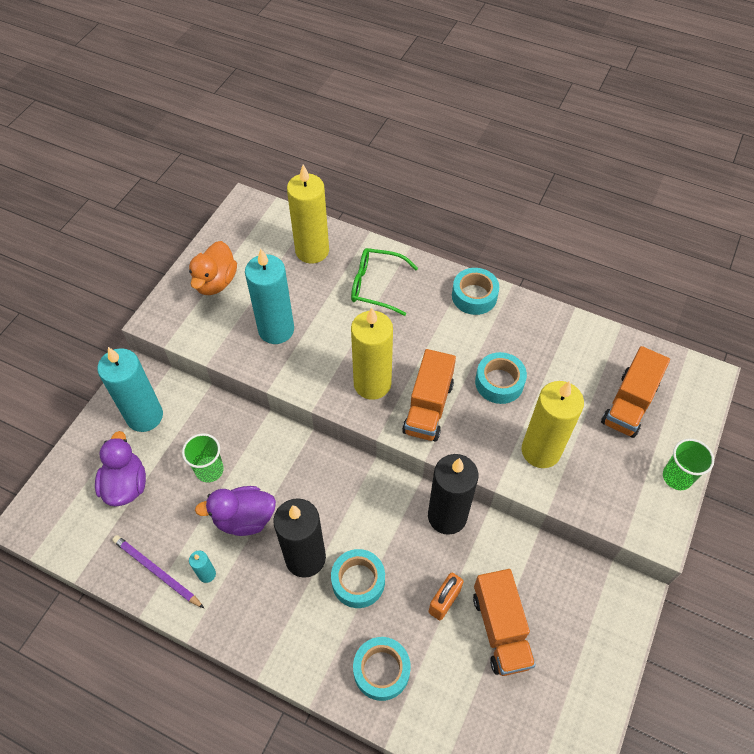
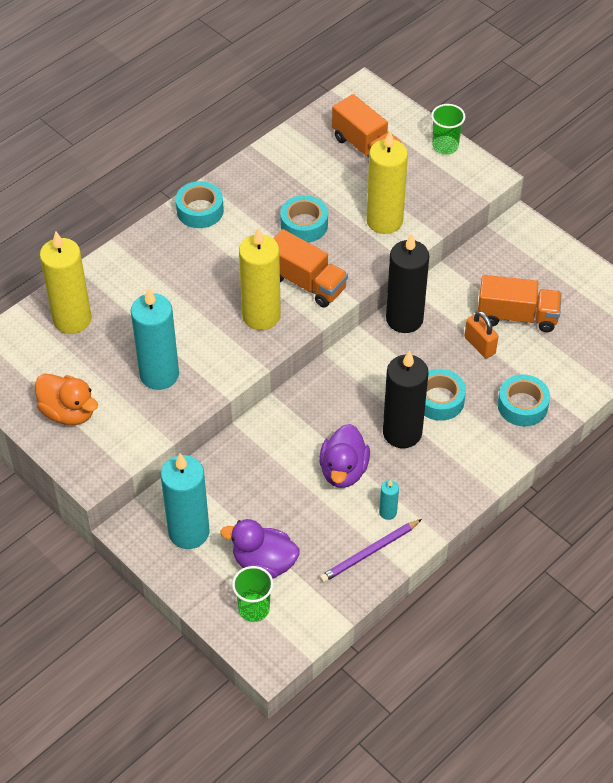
camera: 70 degrees left, 5 degrees down
green cup [182,433,224,483] -> green cup moved to [232,566,274,622]
green glasses [351,248,418,316] -> none

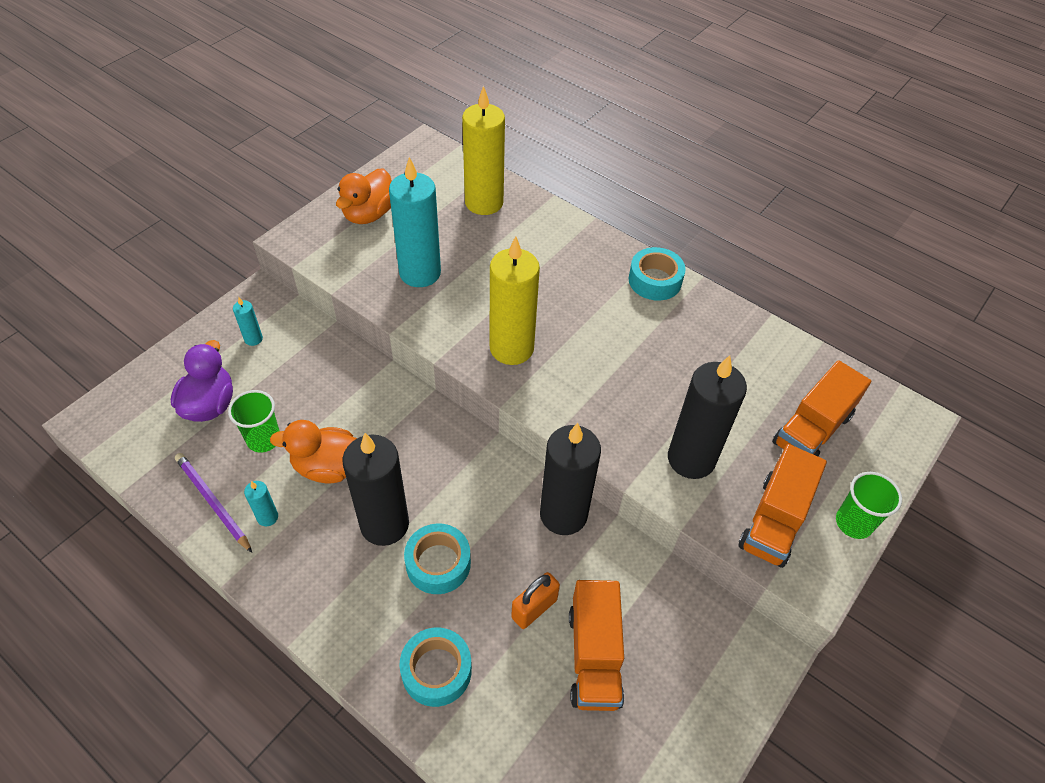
camera: 80 degrees right, 0 degrees up
turquoise candle [161,453,210,549] -> turquoise candle [233,298,263,346], size x0.43
green cup [232,566,274,622] -> green cup moved to [228,390,280,453]
orange truck [273,229,348,308] -> orange truck moved to [738,444,827,568]
turquoise tape [280,195,328,243] -> none
purple duck [319,424,370,488] -> orange duck [270,420,357,483]
yellow candle [366,131,408,234] -> black candle [668,355,747,479]

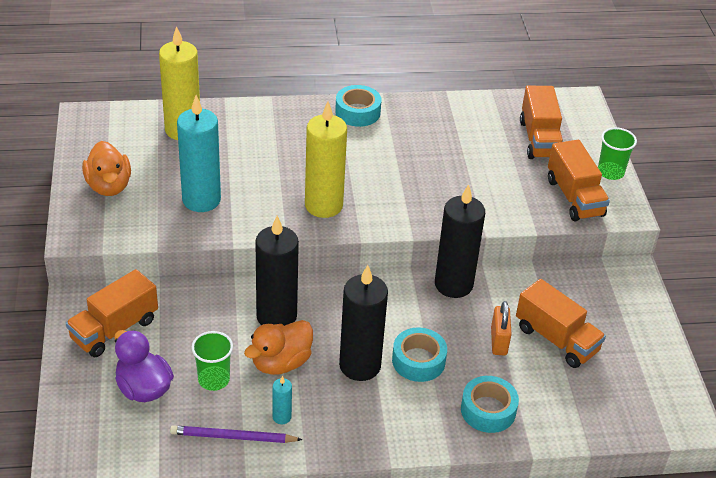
camera: 45 degrees left, 10 degrees down
turquoise candle [233,298,263,346] -> orange truck [66,269,158,357]
black candle [668,355,747,479] -> black candle moved to [255,215,299,326]

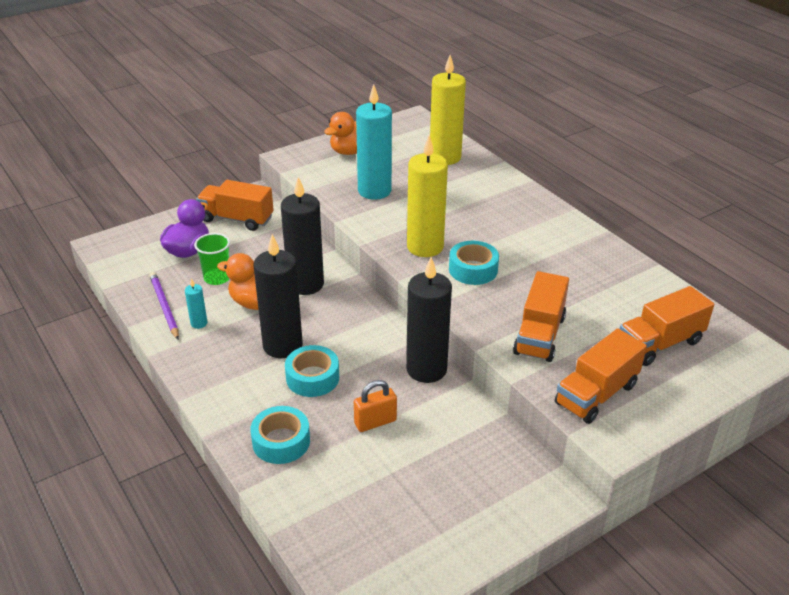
camera: 65 degrees right, 5 degrees down
turquoise tape [335,85,381,127] -> turquoise tape moved to [449,241,499,285]
orange truck [516,279,606,368] -> orange truck moved to [513,271,569,362]
green cup [598,128,637,180] -> none

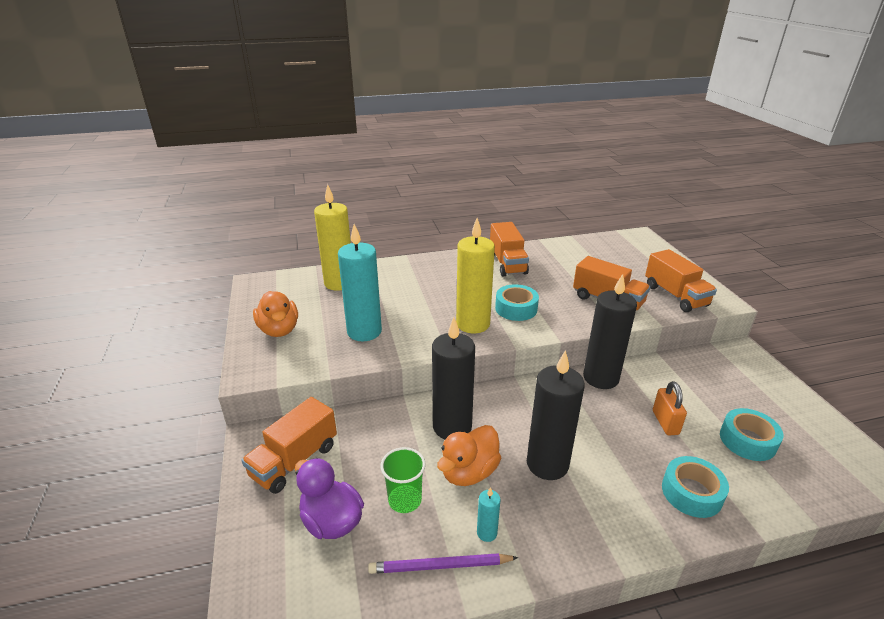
camera: 70 degrees left, 5 degrees down
turquoise tape [285,345,339,397] -> turquoise tape moved to [720,408,784,461]
orange truck [620,286,714,366] -> orange truck moved to [490,222,529,277]

